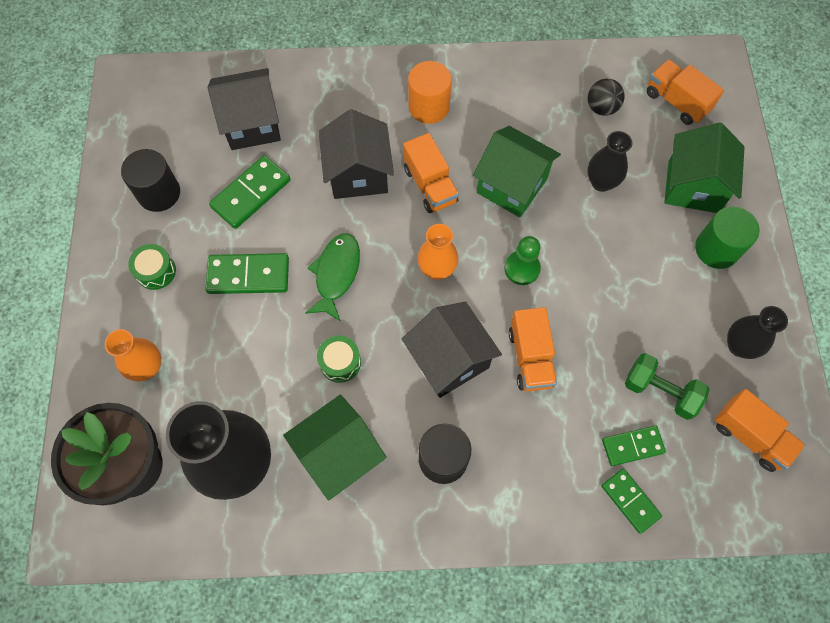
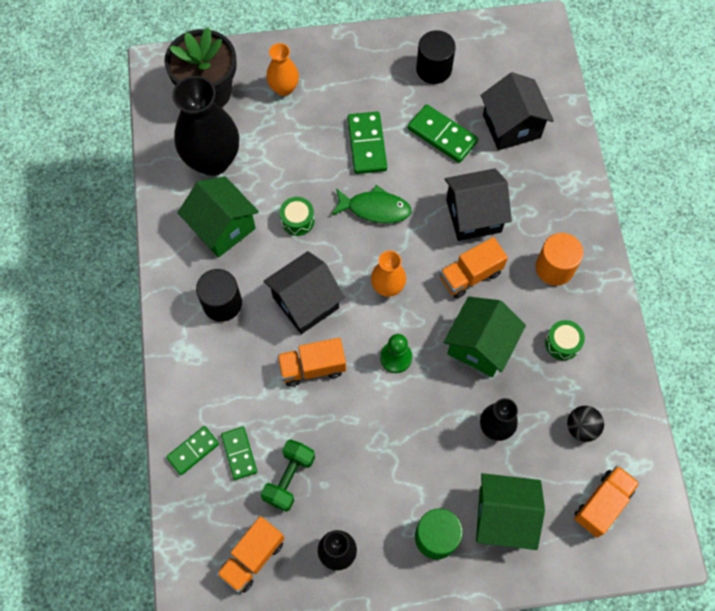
camera: 85 degrees right, 0 degrees up
green drum [128,244,176,290] -> green drum moved to [545,320,585,360]

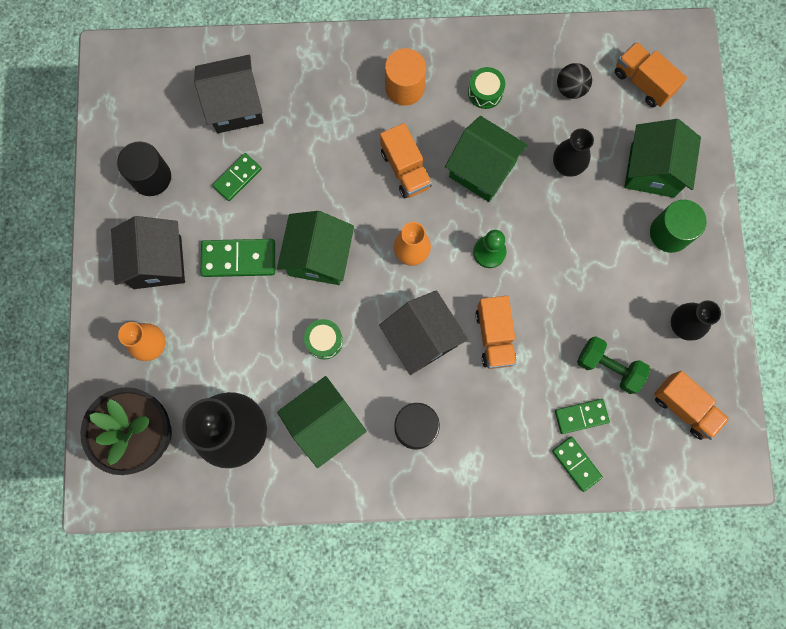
camera: 85 degrees left, 10 degrees up
green fish [331,185,412,223] -> green house [277,211,354,285]
green domino [408,104,478,163] -> green domino [212,153,262,201], size x0.66
black house [445,168,512,241] -> black house moved to [111,216,185,289]

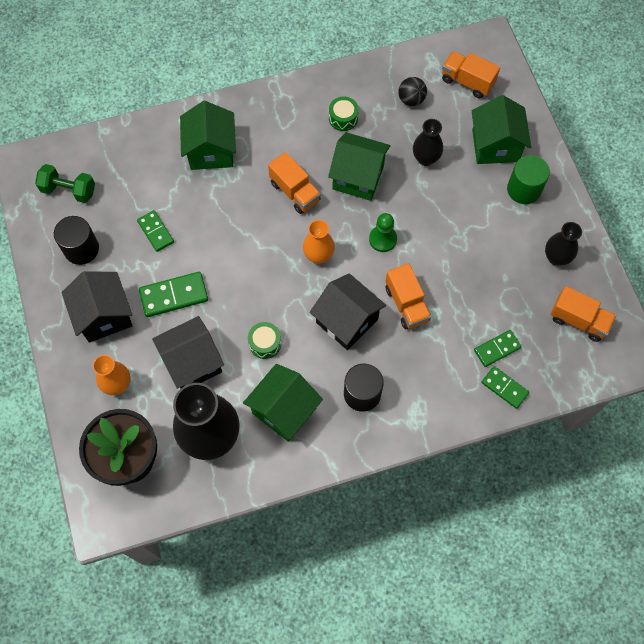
camera: 15 degrees left, 10 degrees down
black house [194,55,263,133] -> black house moved to [152,316,224,389]
green domino [212,153,262,201] -> green domino turned 60 degrees counterclockwise [137,210,174,252]
green house [277,211,354,285] -> green house moved to [180,101,236,170]
orange cylinder [385,48,426,106] -> none
green dumbbell [577,336,650,394] -> green dumbbell moved to [35,164,95,203]

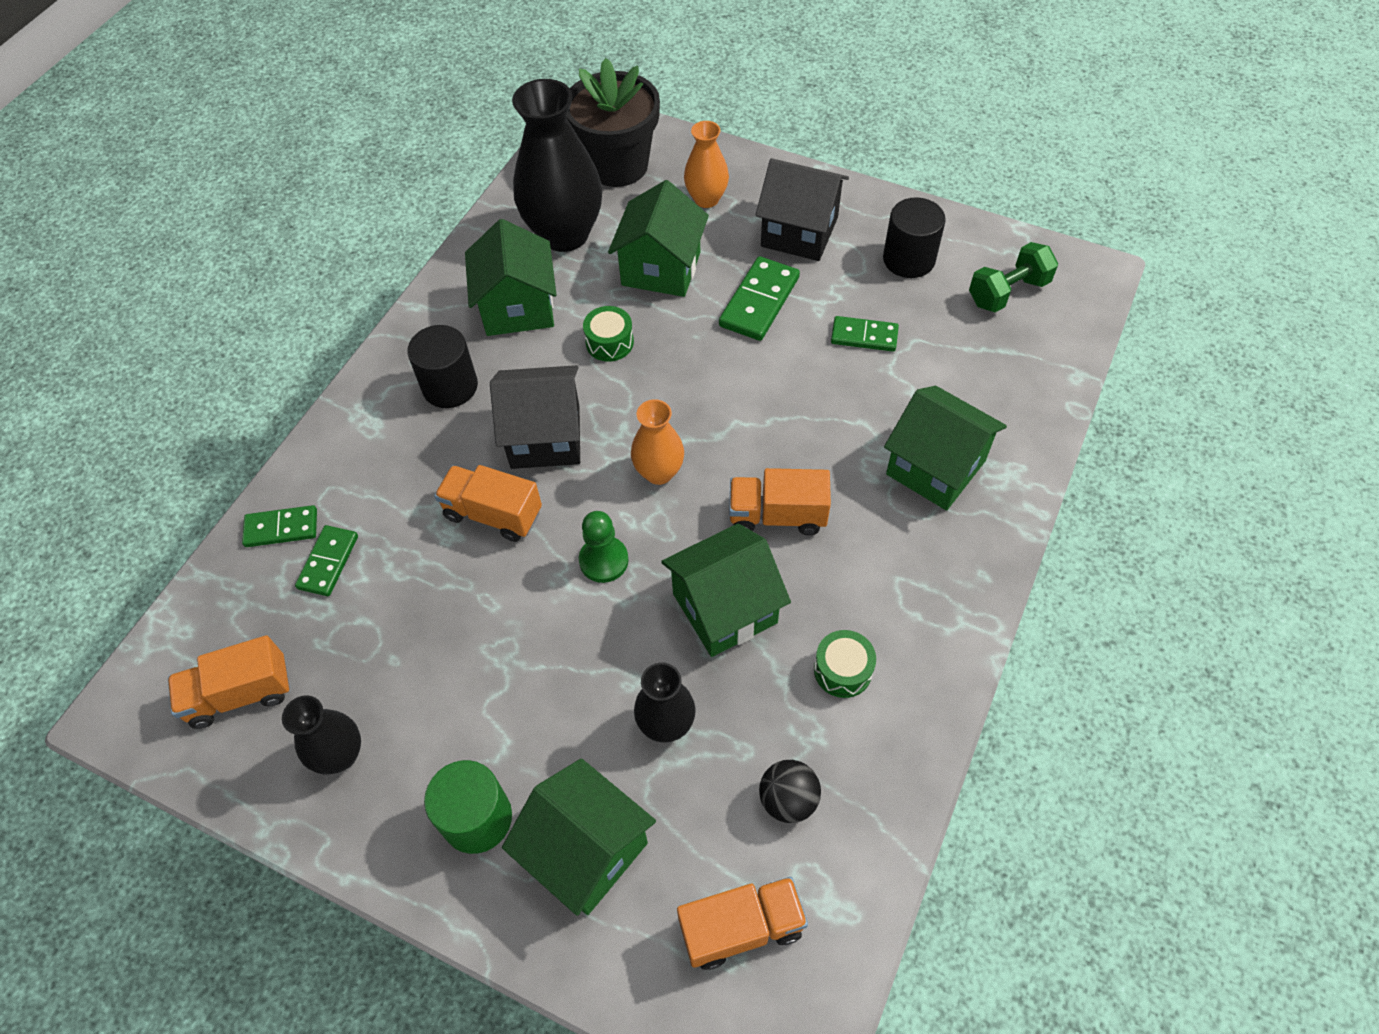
camera: 135 degrees right, 10 degrees down
black house [152,316,224,389] -> green house [608,180,709,297]

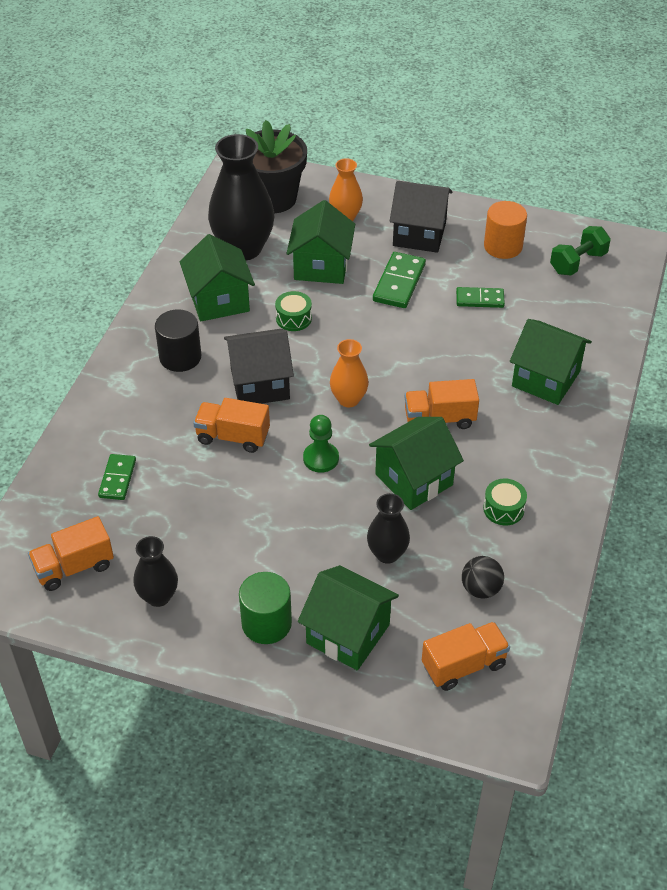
camera: 10 degrees left, 10 degrees down
green domino [242,505,317,547] -> none
black cylinder [883,197,946,278] -> orange cylinder [484,201,527,259]

